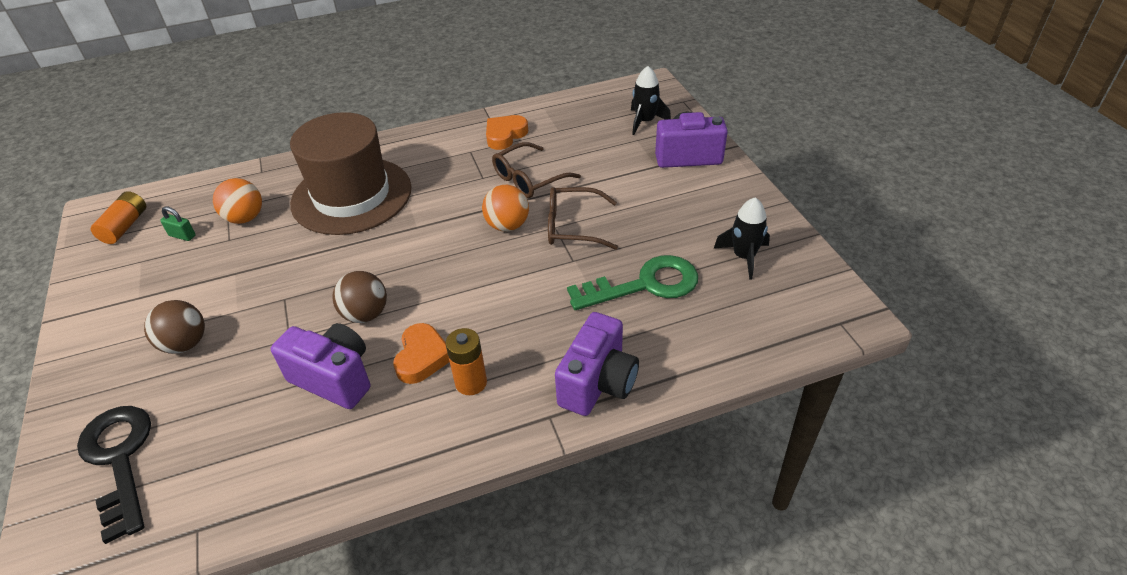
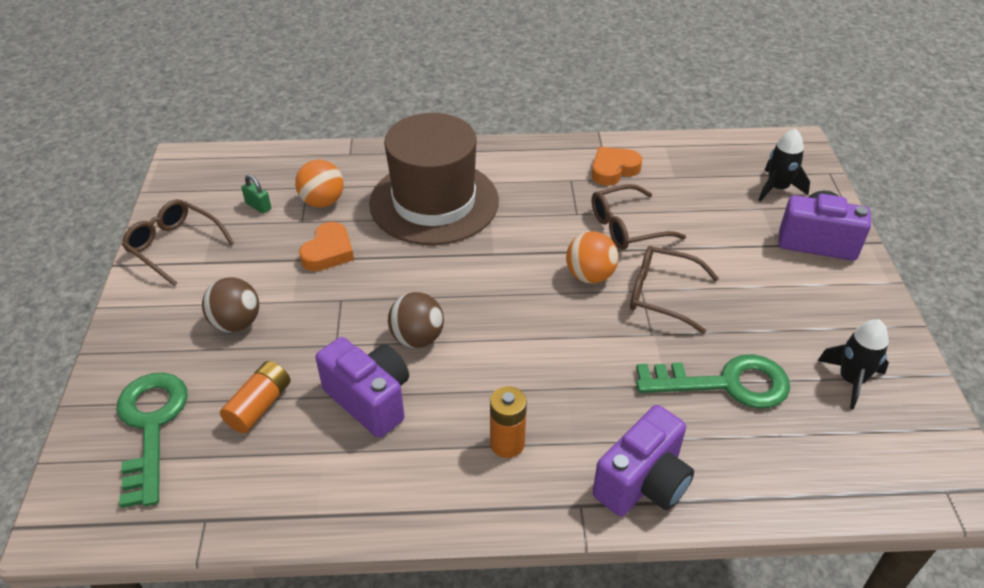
camera: 15 degrees right, 0 degrees up
black key [77,406,151,544] -> green key [117,372,187,508]
orange battery [91,191,146,244] -> orange battery moved to [220,361,290,433]
orange heart [393,323,450,384] -> orange heart moved to [299,222,354,271]
none -> brown glasses [122,199,234,286]

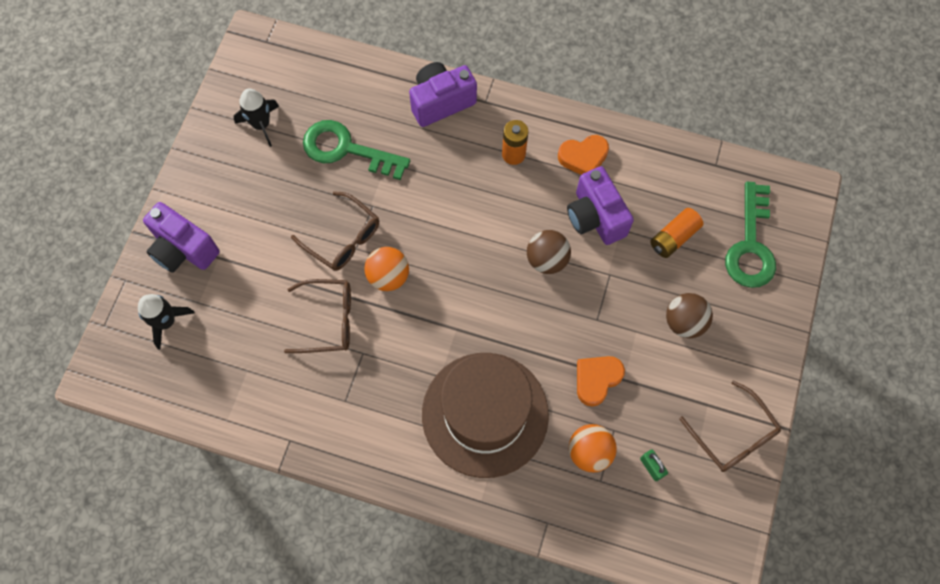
camera: 160 degrees left, 25 degrees up
orange heart [592,147,642,186] -> orange heart moved to [558,135,609,175]

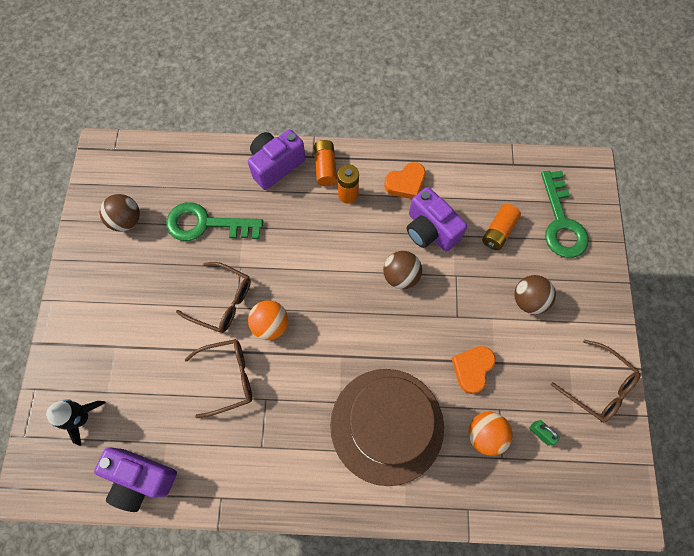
camera: 15 degrees left, 0 degrees up
purple camera [143,202,220,273] -> purple camera moved to [94,447,177,512]
black rocket [234,89,279,147] -> brown ball [100,194,140,232]
none -> orange battery [314,140,337,186]

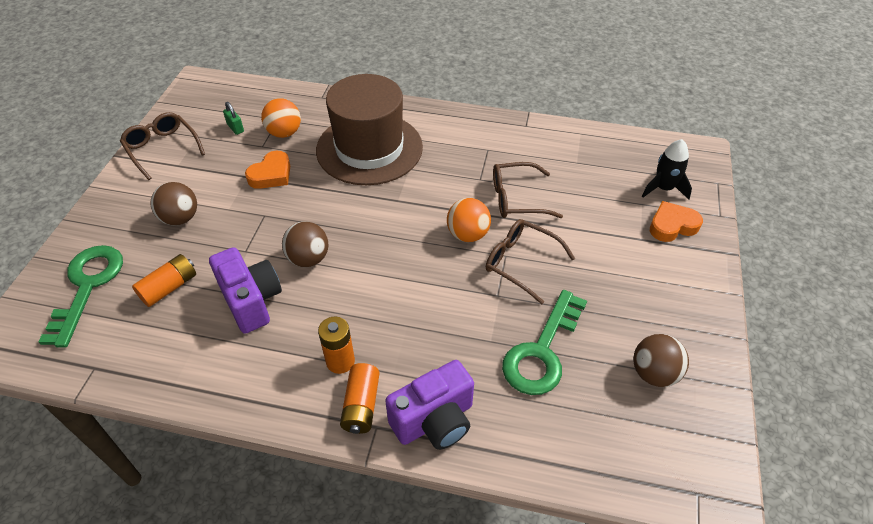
camera: 170 degrees left, 20 degrees down
purple camera [94,447,177,512] -> none
green key [166,202,263,241] -> green key turned 105 degrees clockwise [502,290,587,395]
orange heart [384,162,426,199] -> orange heart moved to [650,201,703,242]

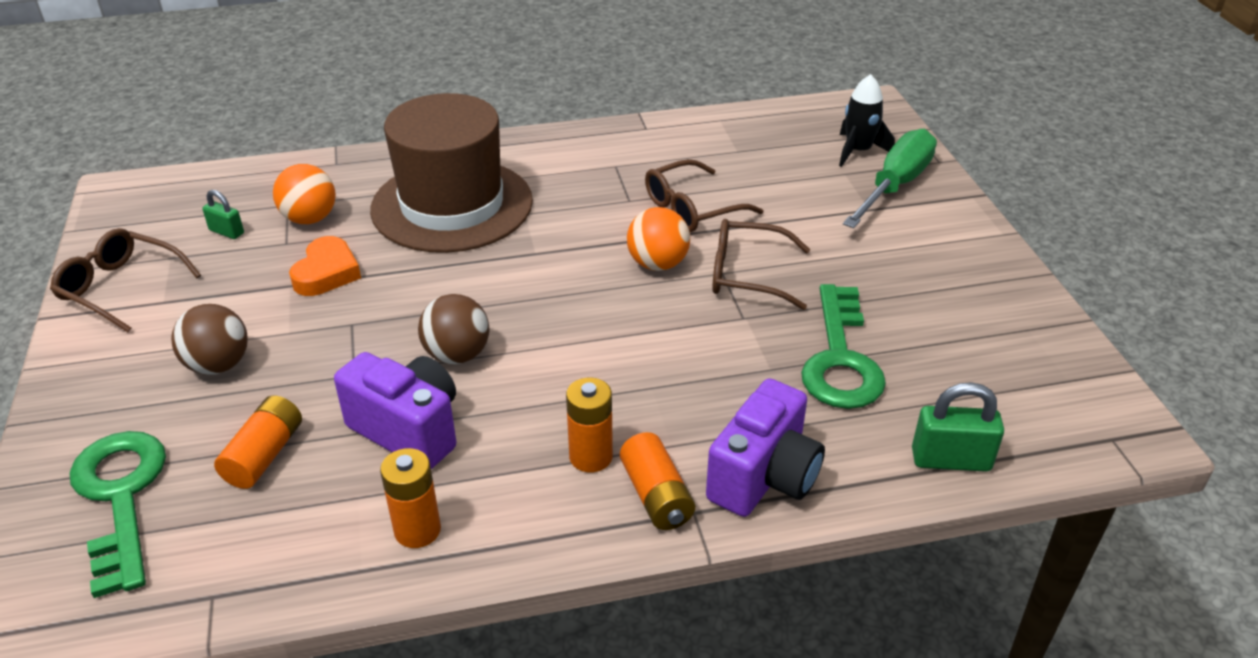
camera: 25 degrees left, 10 degrees down
brown ball [633,334,689,387] -> none
orange heart [650,201,703,242] -> green screwdriver [843,129,937,228]
none -> orange battery [380,448,441,548]
none -> green padlock [912,382,1004,472]

